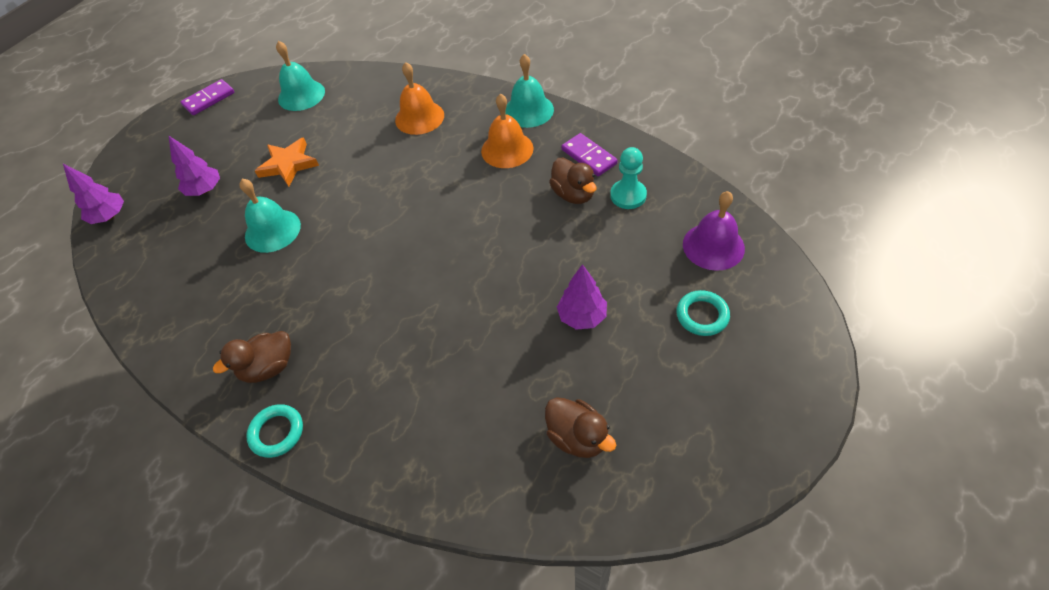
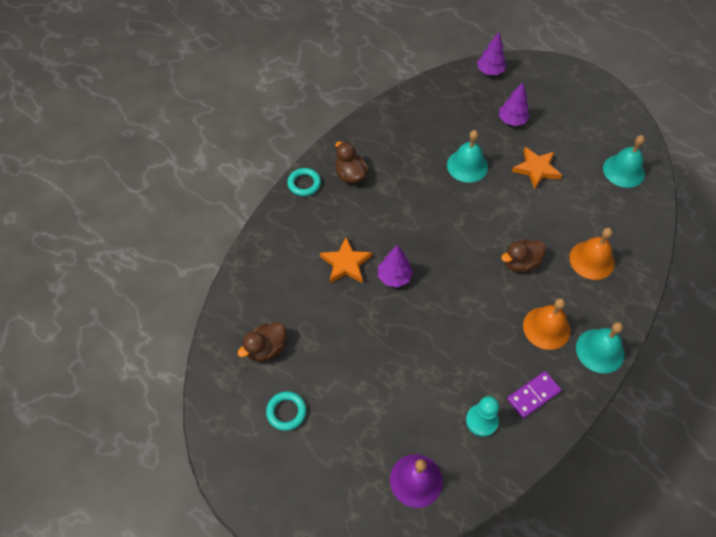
camera: 90 degrees right, 5 degrees up
purple domino [181,79,235,115] -> none
brown duck [549,158,597,204] -> brown duck moved to [501,239,546,272]
purple tree [557,264,607,330] -> purple tree moved to [378,245,413,287]
turquoise ring [676,290,730,336] -> turquoise ring moved to [266,391,307,431]
none -> orange star [320,237,372,283]

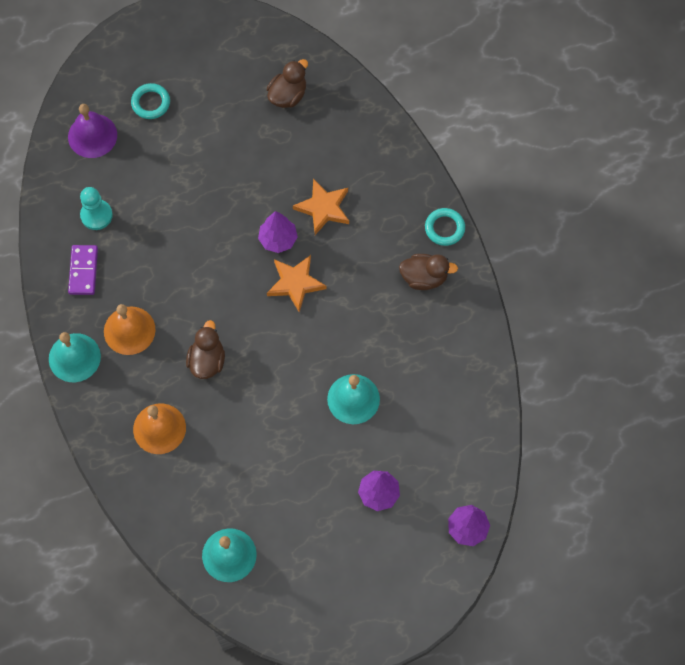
camera: 125 degrees right, 10 degrees up
brown duck [237,322,286,362] -> brown duck turned 45 degrees clockwise [267,59,308,108]
turquoise ring [266,391,307,431] -> turquoise ring moved to [131,83,170,119]
orange star [512,147,562,189] -> orange star moved to [267,255,326,312]

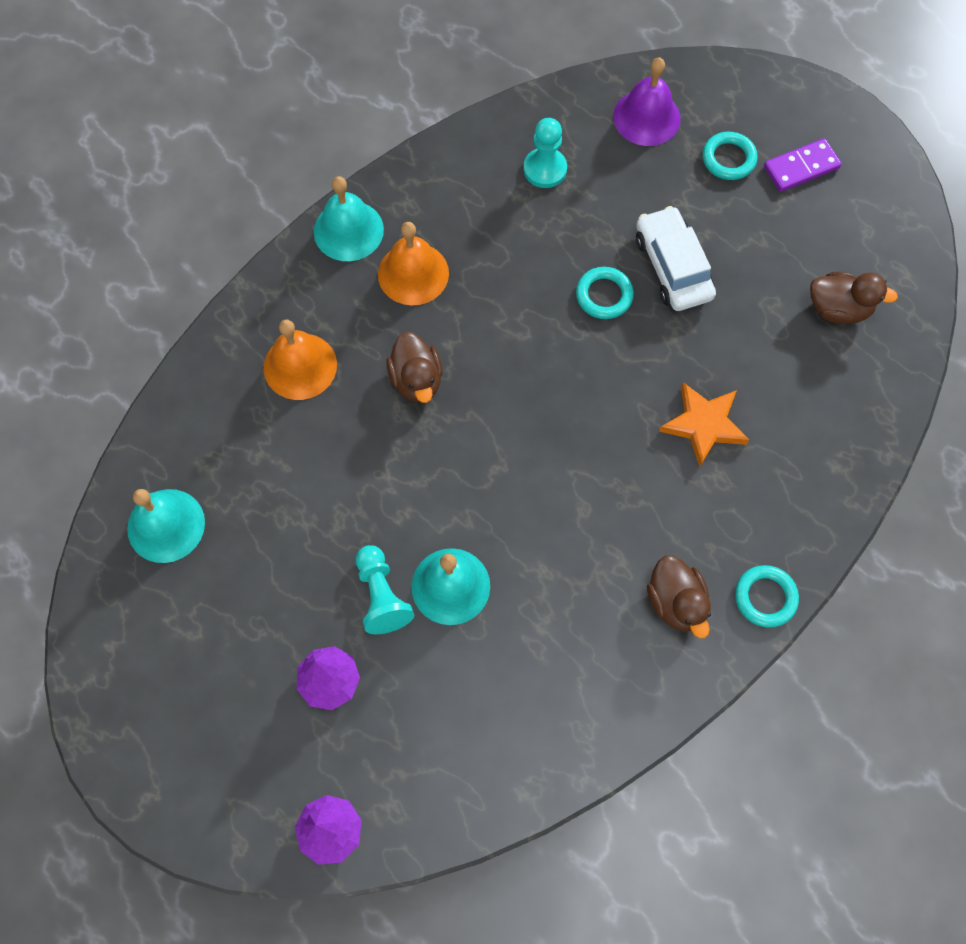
camera: 65 degrees right, 0 degrees up
purple domino [68,245,98,295] -> purple domino moved to [764,138,842,192]
brown duck [186,320,225,379] -> brown duck turned 90 degrees clockwise [386,332,442,403]
purple tree [258,211,298,253] -> none
orange star [267,255,326,312] -> none
none -> turquoise pawn [356,545,414,634]
none -> turquoise ring [576,267,634,319]
none -> white car [636,206,716,311]

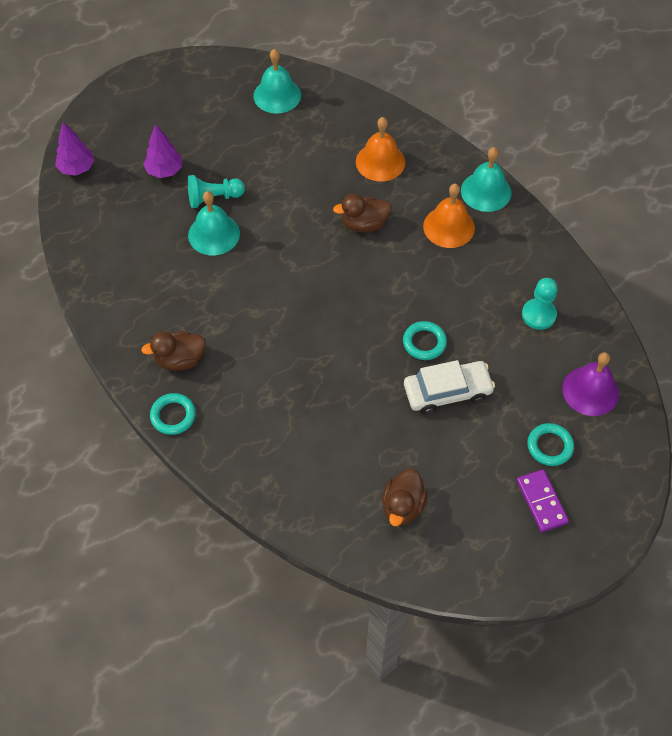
camera: 95 degrees right, 10 degrees down
orange star [659,382,749,468] -> none

